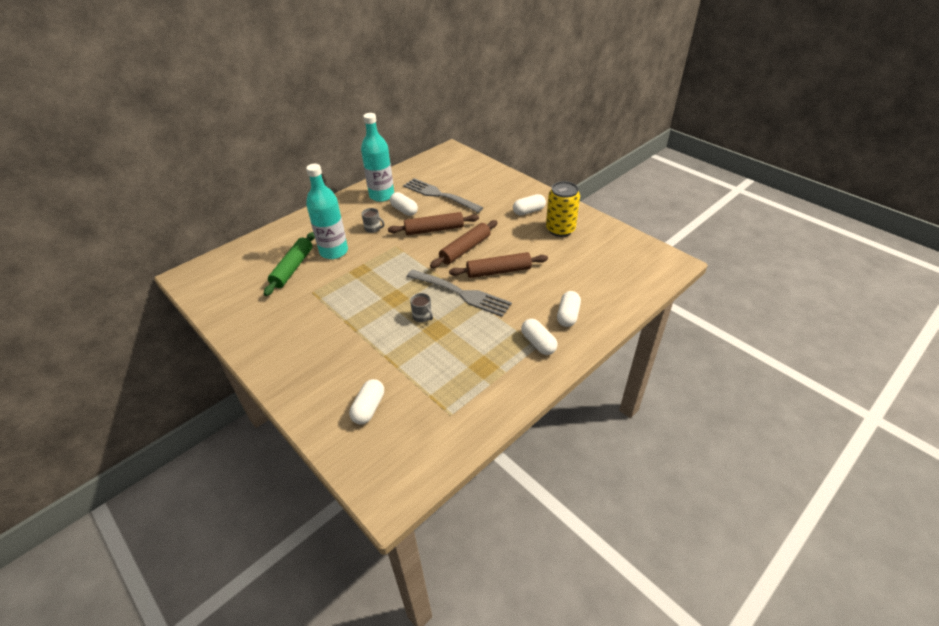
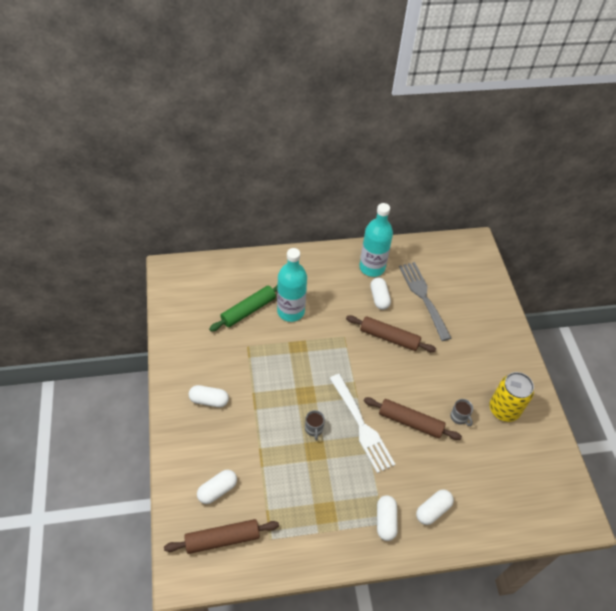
camera: 30 degrees right, 10 degrees up
grey mug [362,208,384,233] -> grey mug moved to [450,399,473,426]
grey fork [407,269,512,317] -> white fork [329,374,395,473]
brown rolling pin [430,220,498,268] -> brown rolling pin moved to [164,519,279,554]
white capsule [513,194,546,215] -> white capsule moved to [189,385,229,407]

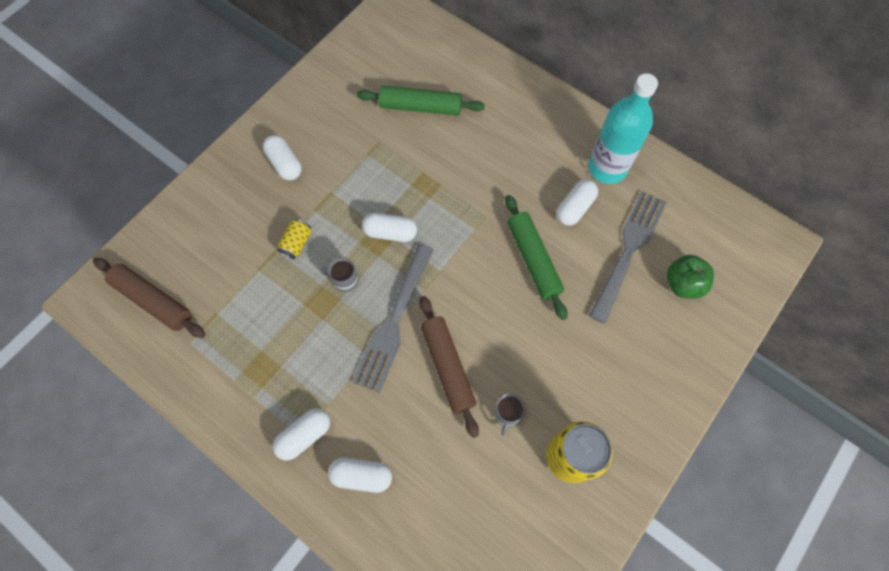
camera: 50 degrees right, 15 degrees up
white capsule [197,470,237,504] -> white capsule moved to [362,213,417,242]
turquoise bottle [277,248,307,322] -> none
grey mug [305,410,325,440] -> grey mug turned 60 degrees clockwise [321,257,359,292]
white fork [329,374,395,473] -> grey fork [352,244,433,393]
brown rolling pin [346,315,436,352] -> green rolling pin [505,195,567,320]
none -> yellow can [277,219,311,259]
none -> green apple [667,255,714,298]

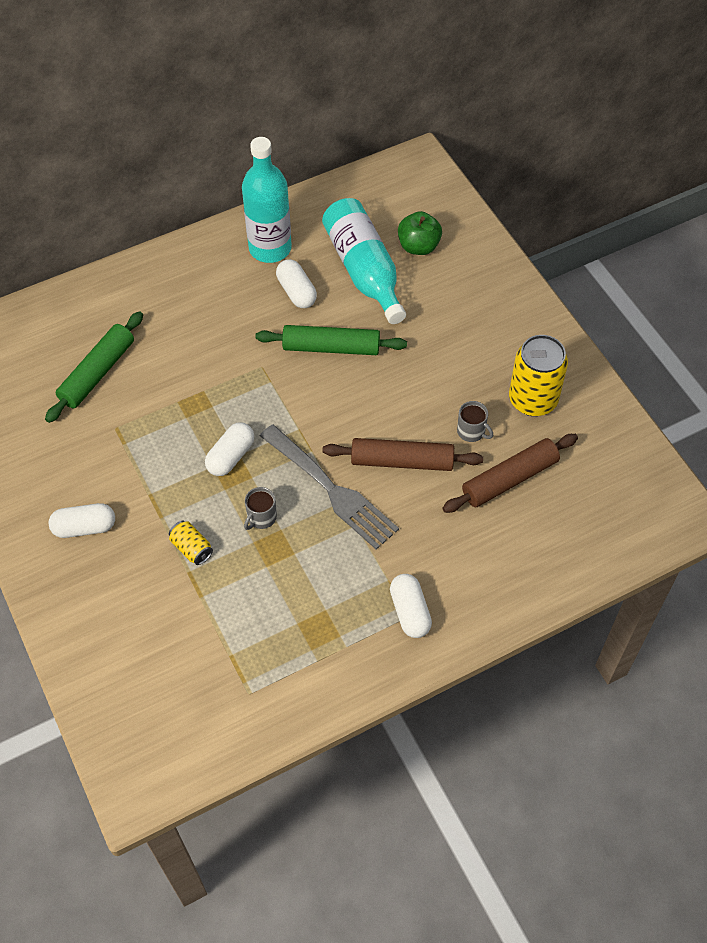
camera: 65 degrees left, 10 degrees down
brown rolling pin [93,258,205,338] -> brown rolling pin moved to [443,434,578,513]
white capsule [328,458,392,493] -> none
grey fork [589,191,667,323] -> turquoise bottle [322,198,406,324]

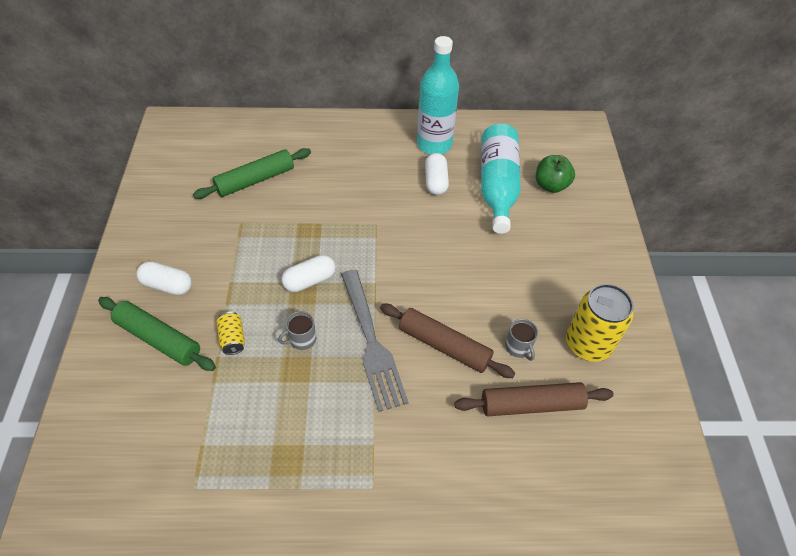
camera: 25 degrees right, 5 degrees down
green rolling pin [255,325,407,355] -> green rolling pin moved to [98,297,216,371]
white capsule [390,574,432,638] -> none

